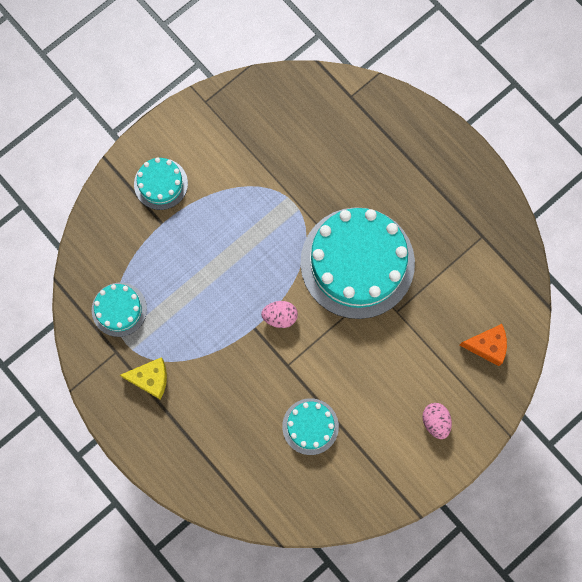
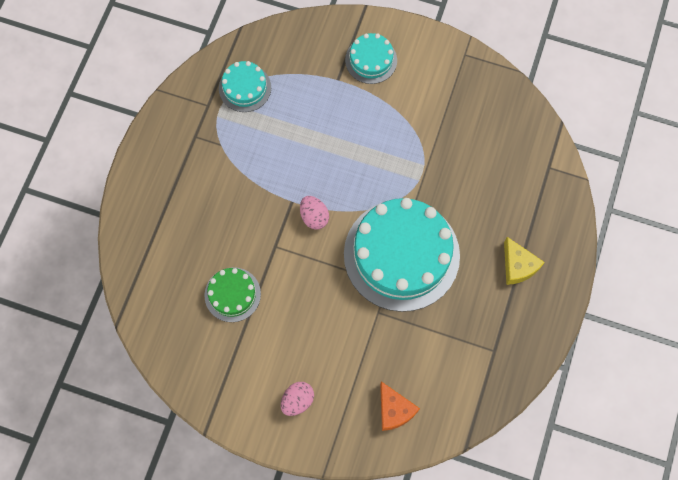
camera: 60 degrees right, 5 degrees down
yellow cheese [120,357,167,400] -> yellow cheese moved to [504,237,545,285]
turquoise cake [282,398,339,455] -> green cake [204,267,261,322]

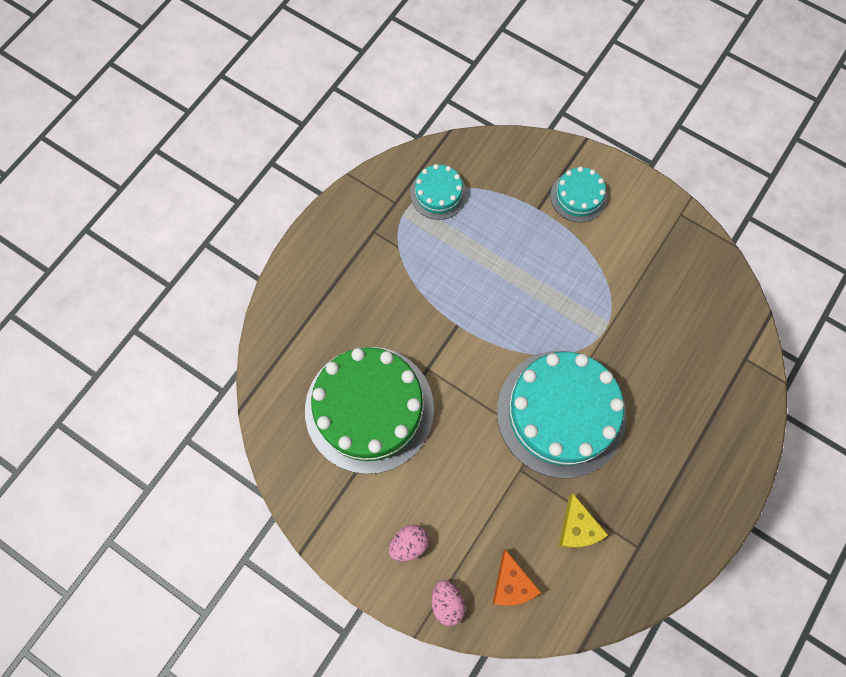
camera: 15 degrees right, 0 degrees up
green cake [204,267,261,322] -> green cake [305,347,434,474], size x2.09
pink egg [300,196,329,230] -> pink egg moved to [432,580,465,626]
yellow cheese [504,237,545,285] -> yellow cheese moved to [559,494,608,548]

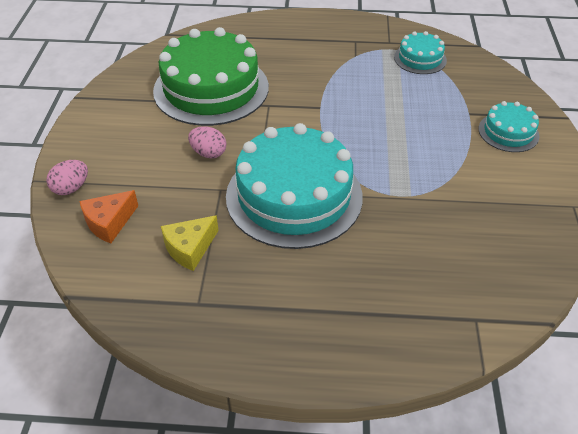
camera: 60 degrees right, 25 degrees down
pink egg [389,525,429,561] -> pink egg moved to [188,126,226,158]

